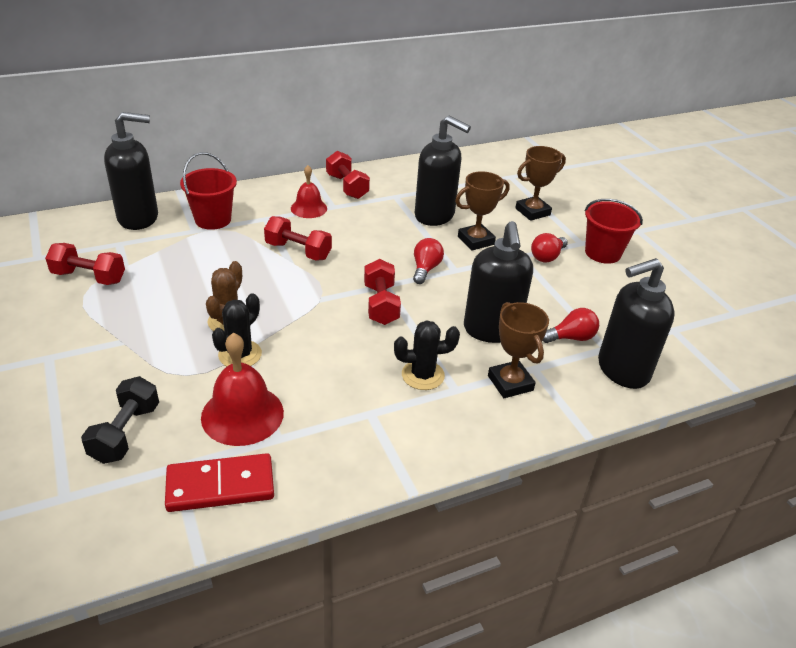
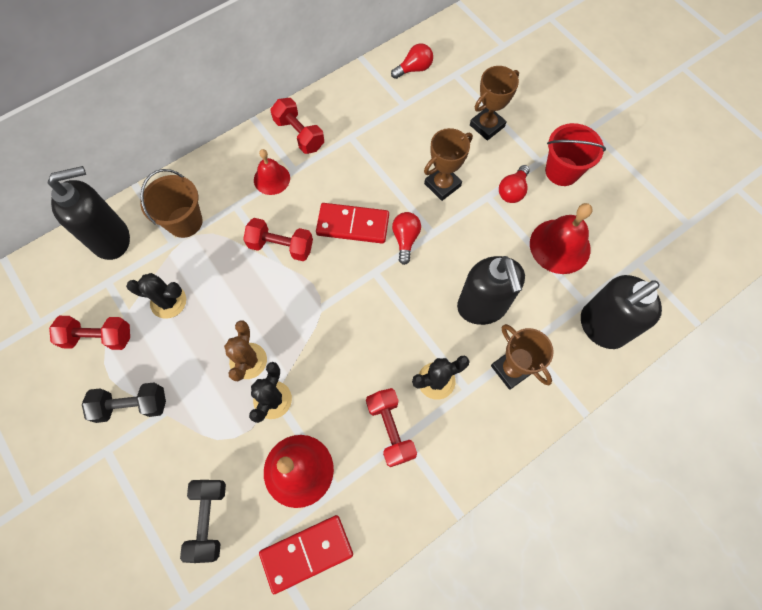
camera: 10 degrees left, 30 degrees up
red bucket [180,152,237,230] -> brown bucket [140,169,203,238]
red dumbbell [364,259,401,325] -> red dumbbell moved to [366,388,417,467]
black soap dispenser [415,116,471,226] -> none
red light bulb [542,308,599,343] -> red light bulb moved to [391,43,433,79]
none -> black dumbbell [82,383,166,423]
none -> black cactus [126,273,186,318]
none -> red domino [316,203,389,244]
none -> red bell [530,203,592,274]

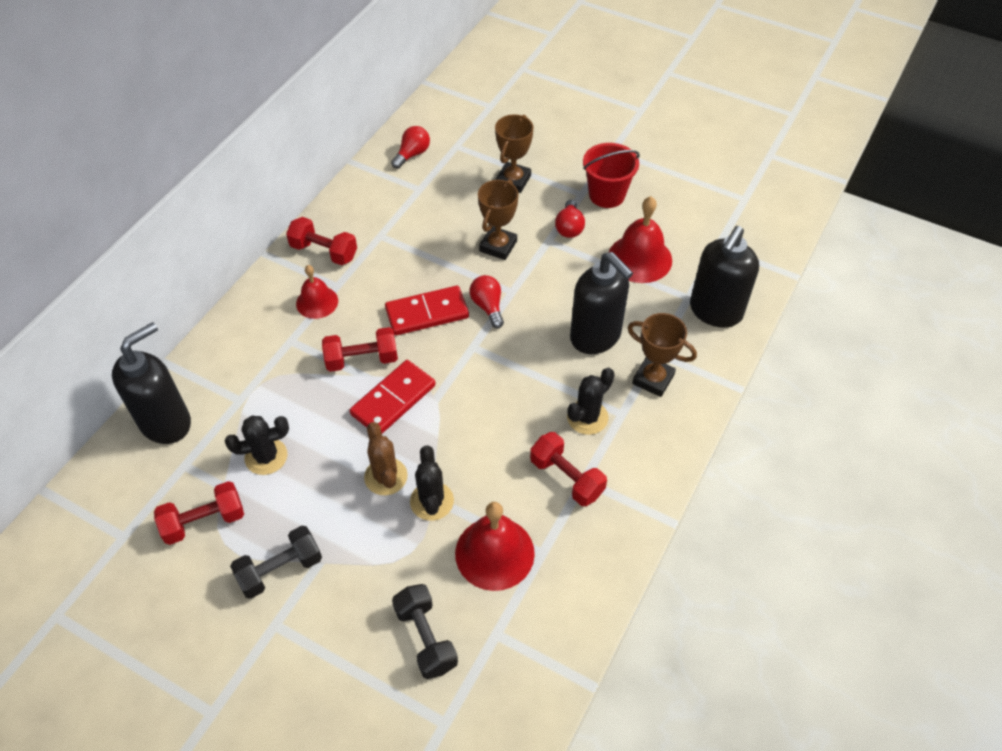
camera: 25 degrees left, 15 degrees down
brown bucket [140,169,203,238] -> none
red domino [259,515,353,594] -> red domino moved to [349,360,436,434]

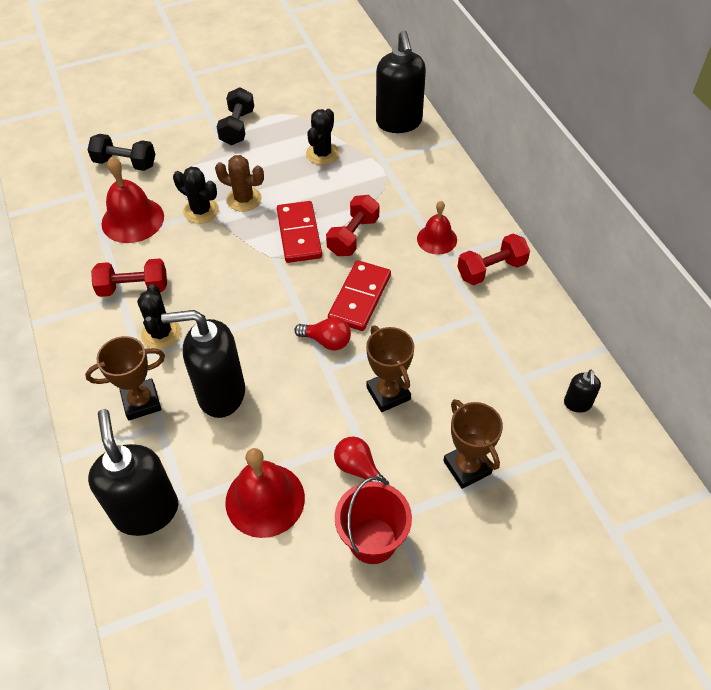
camera: 130 degrees right, 0 degrees up
red dumbbell [154,481,244,545] -> none
red light bulb [391,126,430,169] -> black soap dispenser [564,370,601,413]

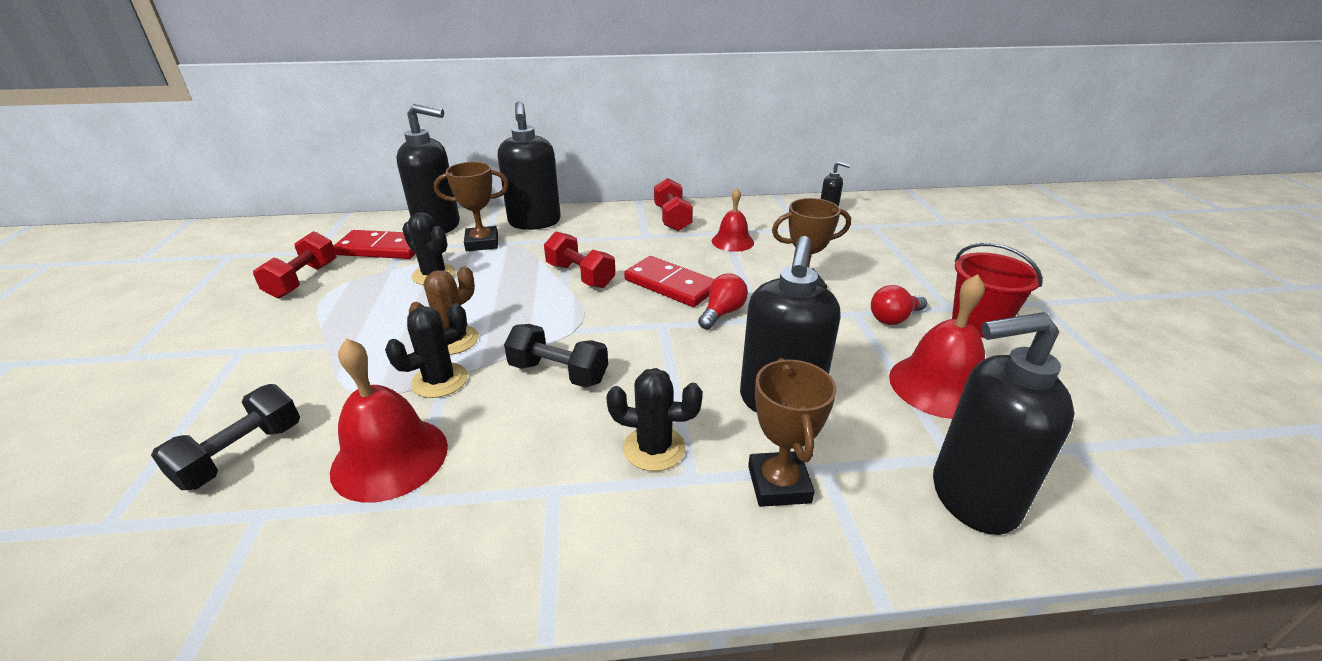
camera: 75 degrees left, 20 degrees down
red dumbbell [91,258,167,297] -> red dumbbell moved to [253,231,337,299]
black dumbbell [217,87,254,145] -> black dumbbell moved to [504,324,608,388]
red domino [277,201,322,263] -> red domino moved to [333,230,416,259]
red bell [417,201,457,255] -> red bell moved to [712,188,754,252]
brown trophy [443,399,503,489] -> brown trophy moved to [434,162,509,251]
none -> black soap dispenser [498,101,561,230]

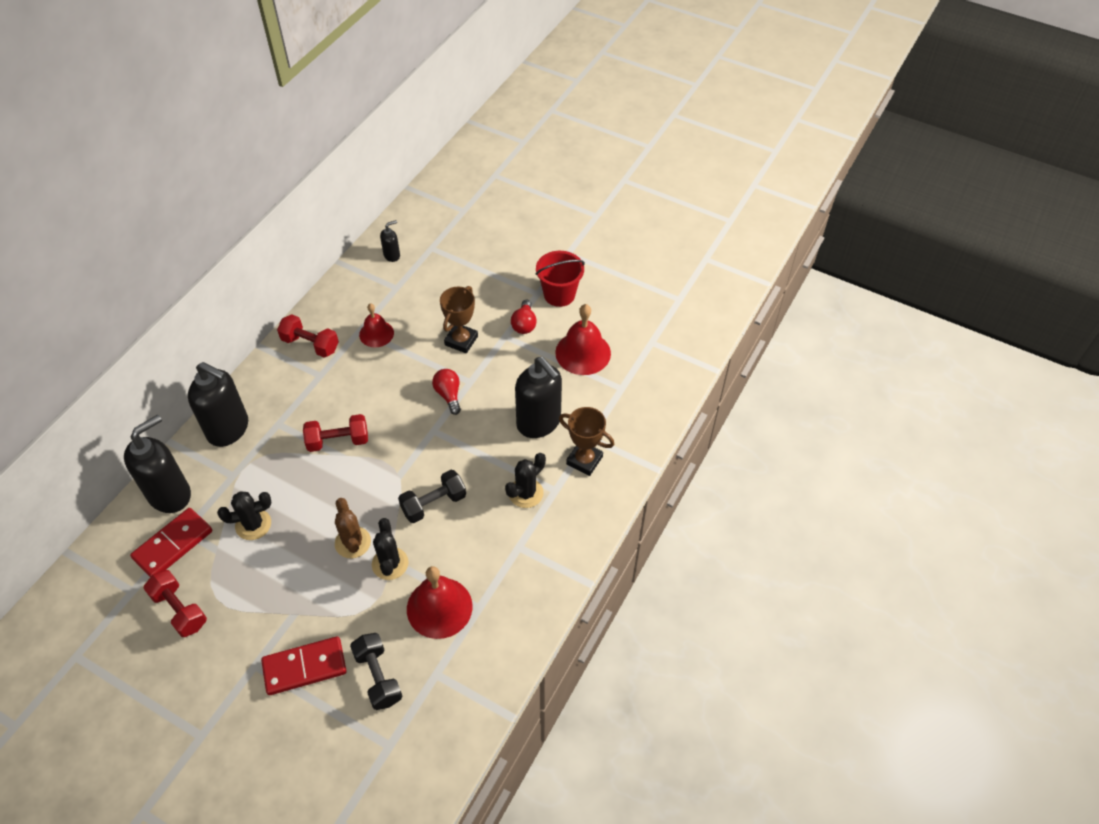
camera: 55 degrees left, 20 degrees up
brown trophy [434,162,509,251] -> none
red domino [624,256,715,307] -> red domino moved to [261,636,347,695]
black soap dispenser [933,312,1075,535] -> none

